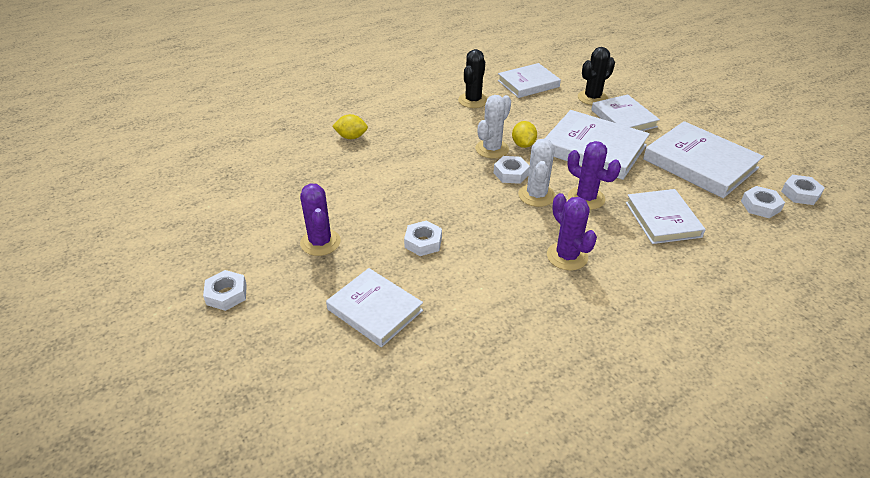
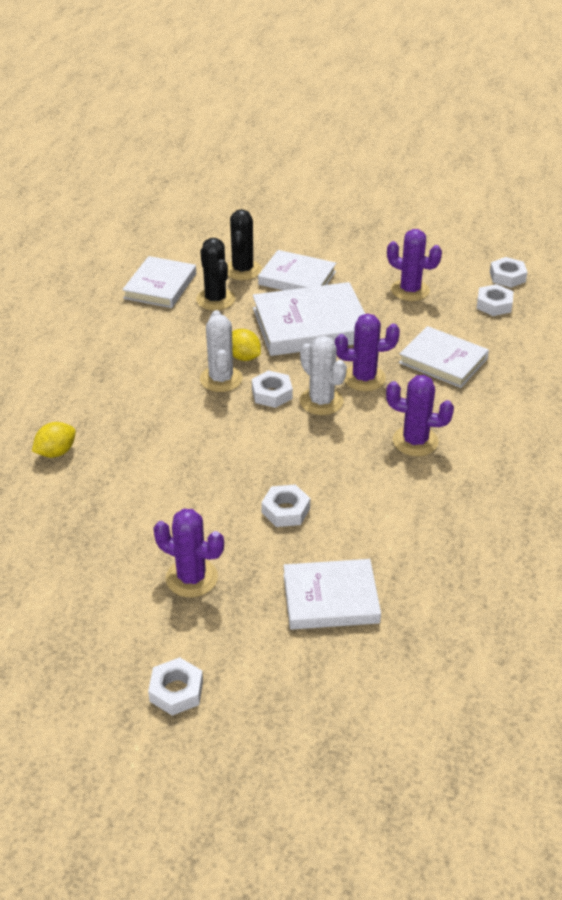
camera: 45 degrees left, 0 degrees up
black cactus [458,49,488,108] -> black cactus moved to [196,238,235,310]
white book [643,121,764,198] -> purple cactus [387,229,442,301]

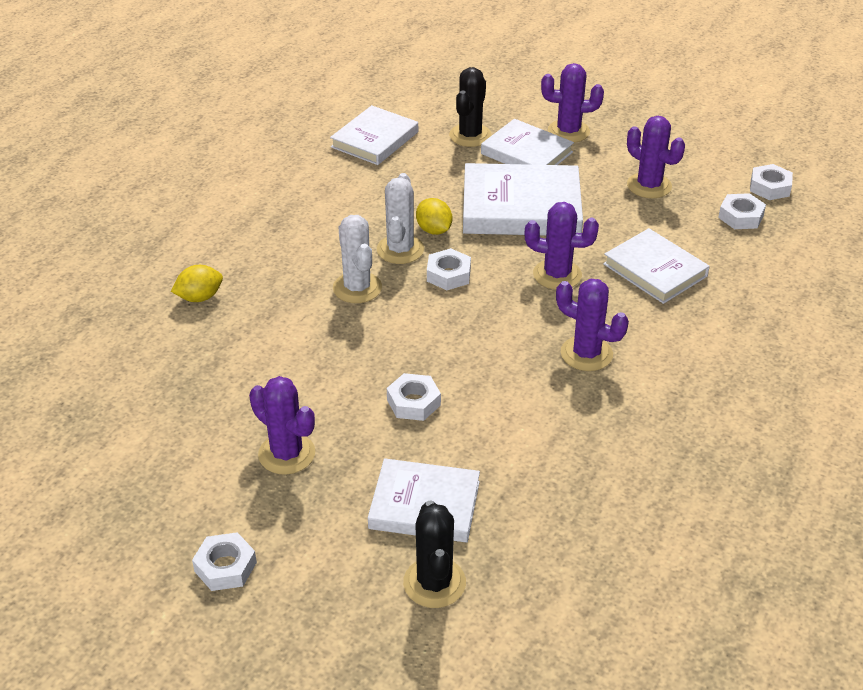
camera: 15 degrees right, 0 degrees up
black cactus [196,238,235,310] -> black cactus moved to [403,501,466,608]
white cactus [300,336,347,415] -> white cactus moved to [333,215,382,303]
none -> purple cactus [541,63,604,143]

